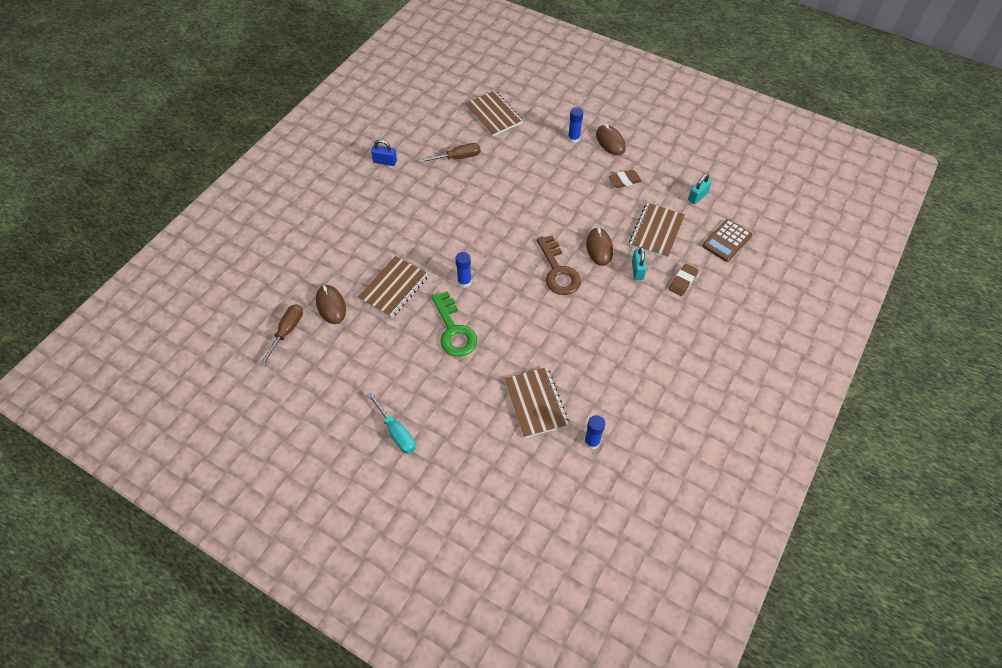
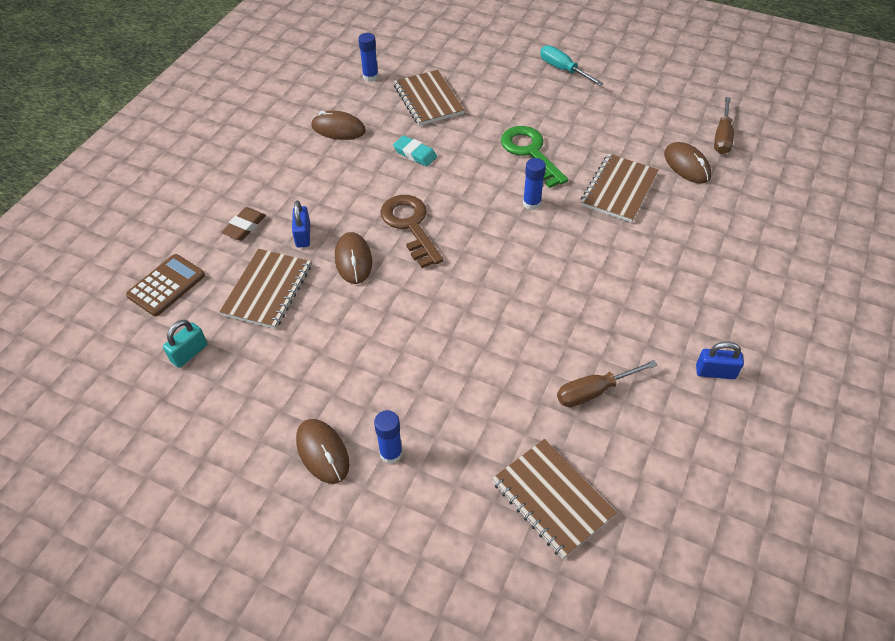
camera: 175 degrees right, 5 degrees down
brown eraser [609,170,642,188] -> none
turquoise padlock [632,247,647,280] -> blue padlock [292,200,310,248]
none -> brown mouse [311,111,366,140]
none -> turquoise eraser [393,135,437,167]

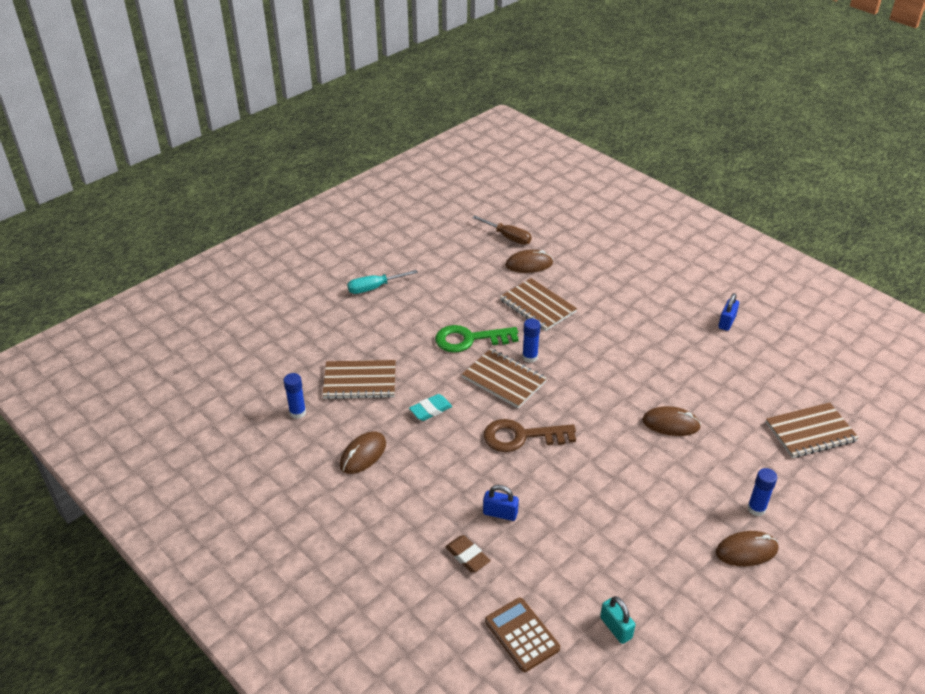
camera: 70 degrees left, 10 degrees down
brown notebook [219,249,311,329] -> brown notebook moved to [462,348,547,408]
brown mouse [335,232,372,284] -> brown mouse moved to [642,406,701,436]
brown screwdriver [557,360,658,407] -> none

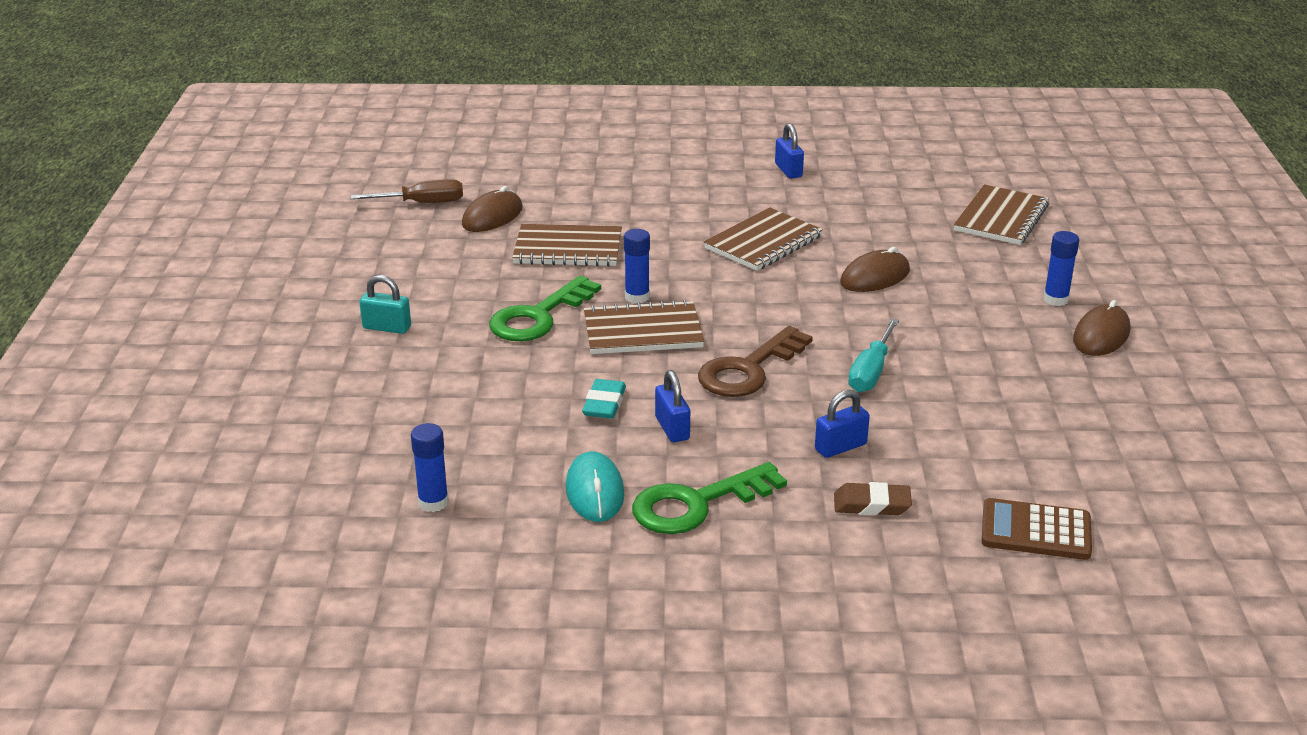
camera: 45 degrees left, 10 degrees down
brown notebook [322,360,396,399] -> brown notebook moved to [704,207,823,271]
brown mouse [340,432,386,474] -> turquoise mouse [566,451,624,522]
turquoise screwdriver [347,270,418,294] -> turquoise screwdriver moved to [848,318,899,392]
turquoise padlock [600,596,635,644] -> turquoise padlock moved to [360,275,411,334]
none -> green key [632,462,787,534]
none -> blue padlock [655,370,690,442]

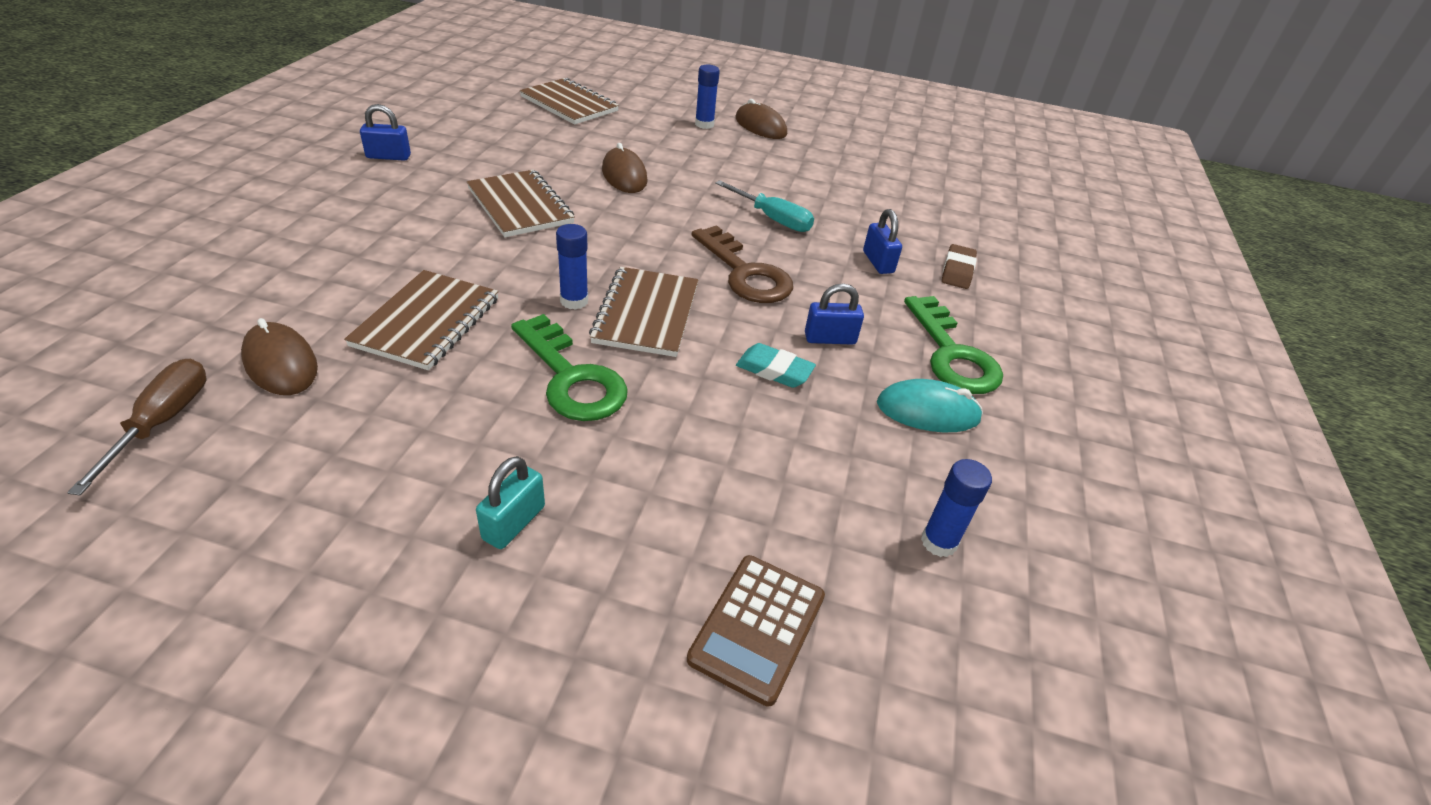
camera: 80 degrees left, 10 degrees up
brown calculator [982,498,1092,560] -> brown calculator moved to [687,555,825,707]

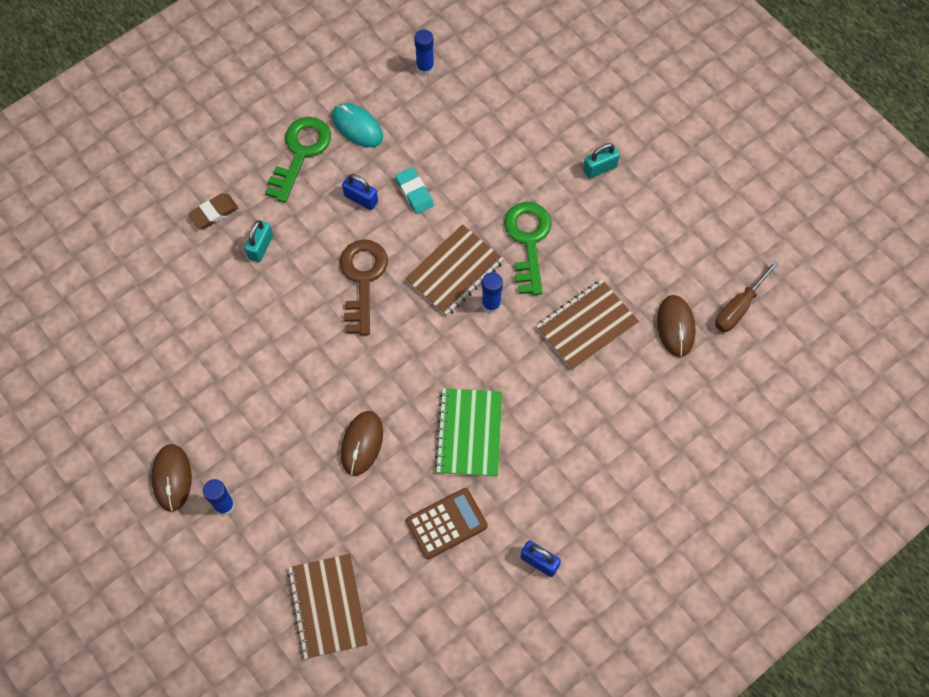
camera: 140 degrees left, 25 degrees up
brown notebook [467,170,575,237] -> green notebook [435,388,502,477]
brown calculator [687,555,825,707] -> brown calculator moved to [406,488,488,559]
turquoise screwdriver [715,180,814,232] -> none
blue padlock [863,209,902,274] -> turquoise padlock [244,220,273,262]

